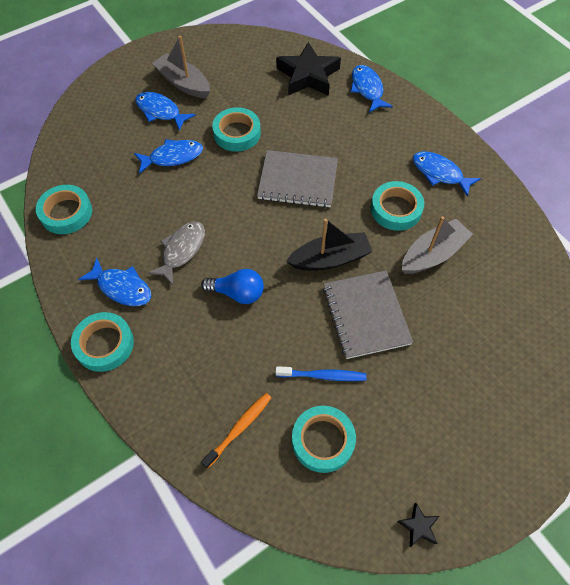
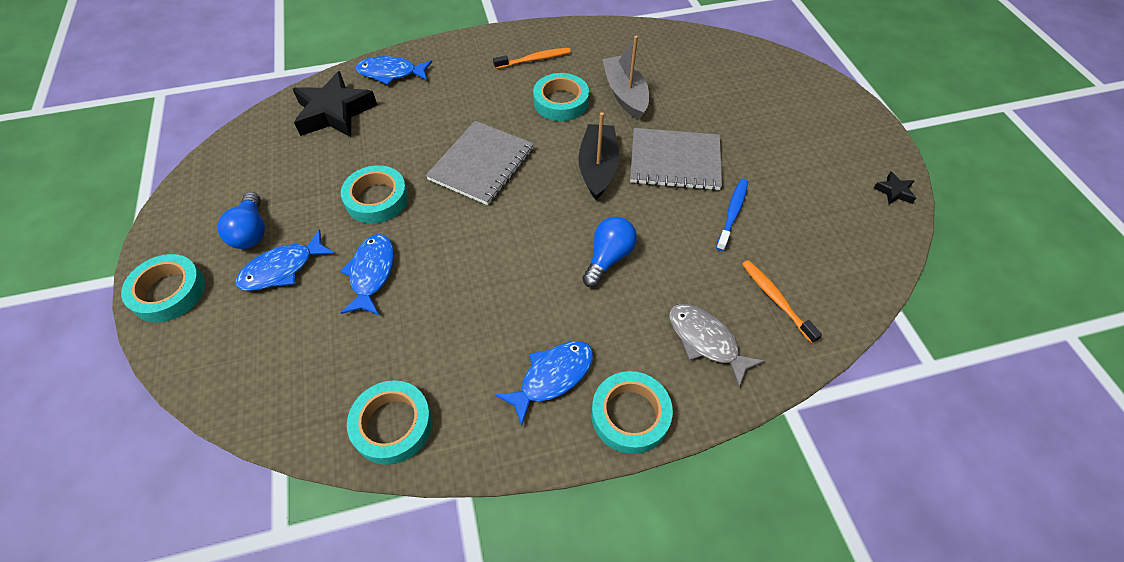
camera: 70 degrees left, 5 degrees down
grey fish [148,221,205,285] -> grey fish moved to [669,304,765,387]
grey boat [152,36,210,98] -> blue light bulb [217,192,265,249]
turquoise tape [292,406,356,473] -> turquoise tape moved to [121,254,205,322]
blue fish [413,151,481,197] -> orange toothbrush [493,48,571,69]

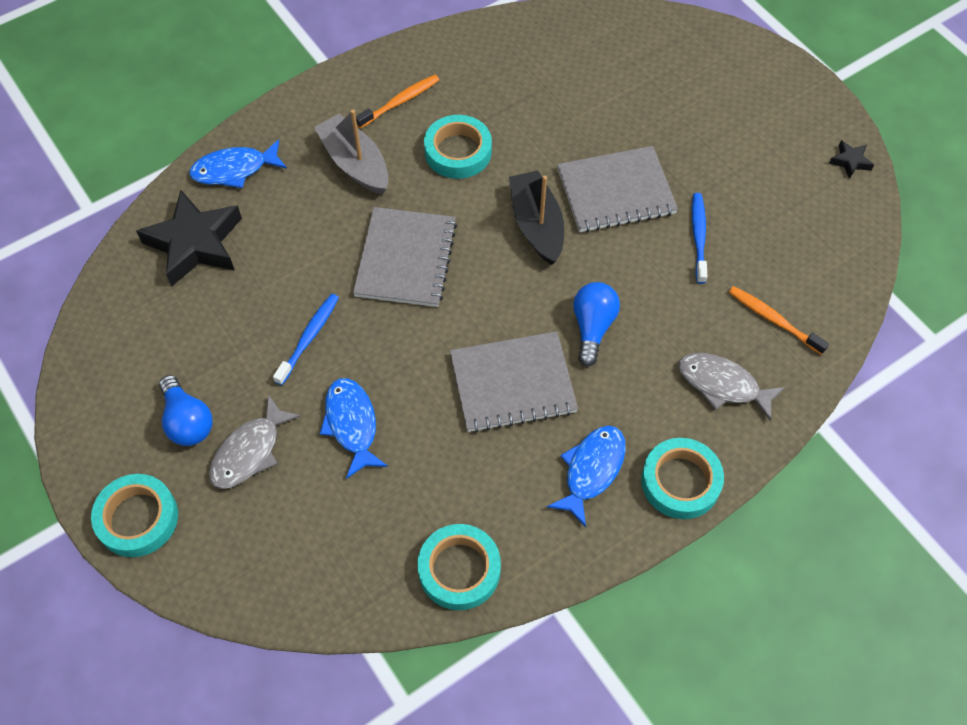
camera: 20 degrees left, 5 degrees up
blue fish [235,229,335,291] -> grey fish [209,394,301,489]
turquoise tape [341,165,408,223] -> blue toothbrush [273,294,339,385]
grey boat [602,36,649,120] -> grey boat moved to [314,110,389,195]
none -> grey notebook [450,331,578,433]

